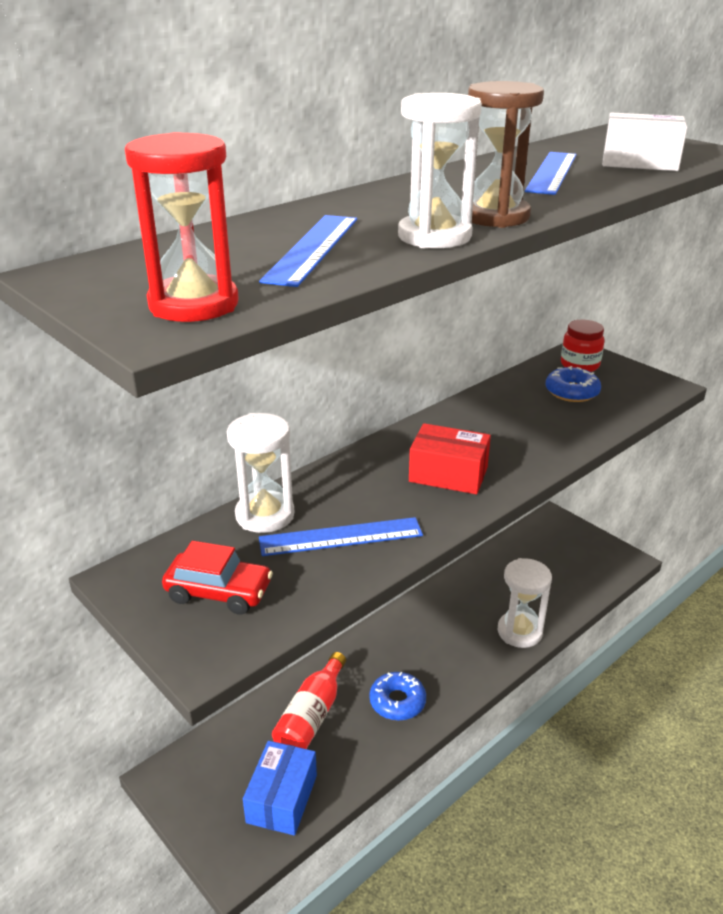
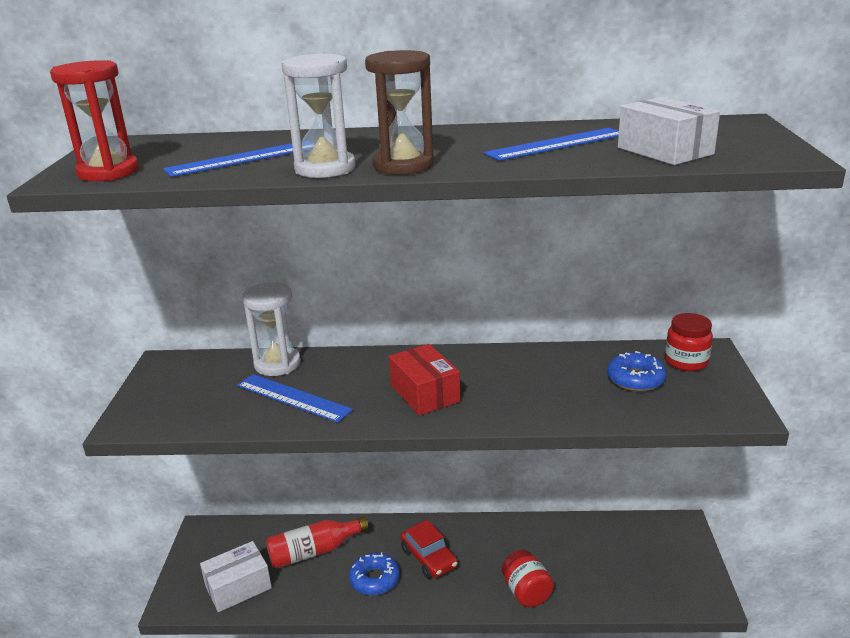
camera: 45 degrees right, 5 degrees down
red car [162,541,273,615] -> red car moved to [401,520,458,579]
blue box [243,741,317,835] -> white box [200,541,272,612]
white hourglass [498,558,552,648] -> red jar [502,550,554,607]

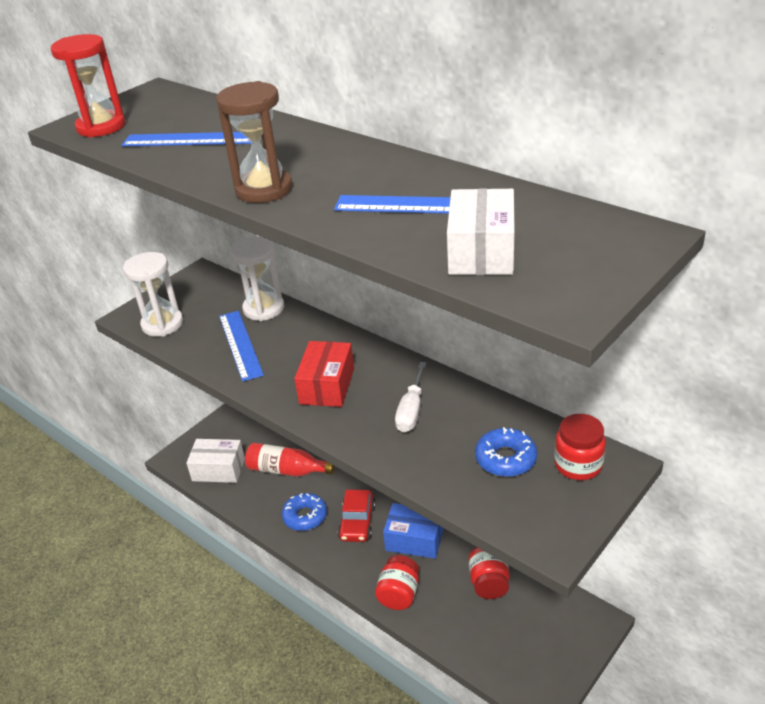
camera: 40 degrees right, 10 degrees up
white hourglass [281,53,356,178] -> white hourglass moved to [123,252,183,337]
none -> blue box [383,503,443,559]
none -> white screwdriver [395,362,426,432]
none -> red jar [469,547,510,599]

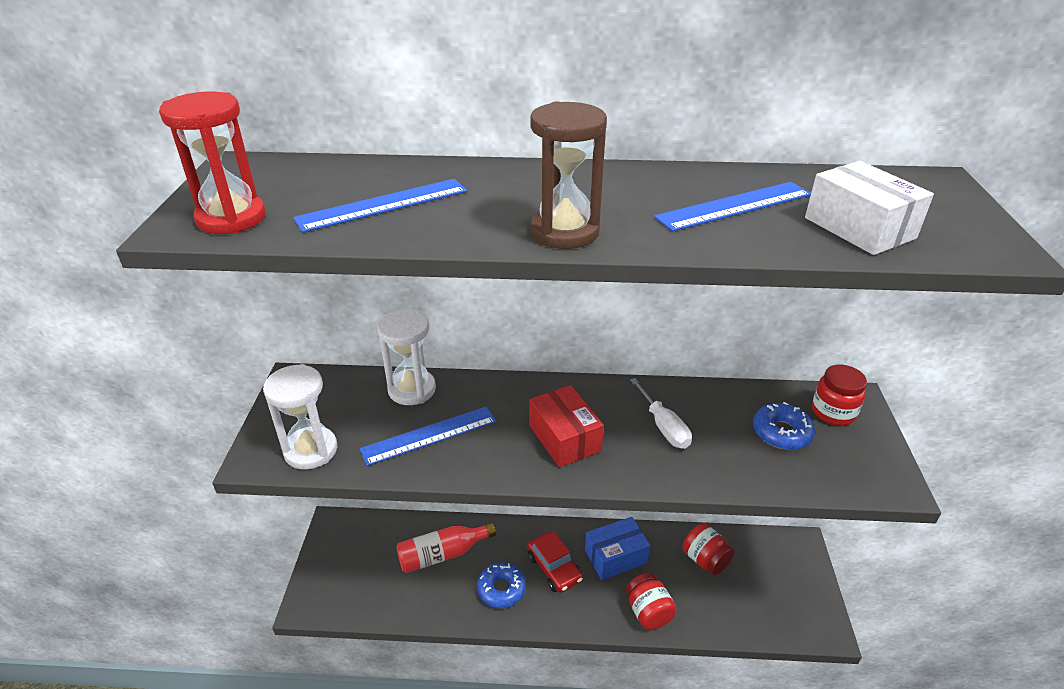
camera: 40 degrees left, 0 degrees up
white box [186,439,245,483] -> none
blue ruler [219,311,264,382] -> blue ruler turned 60 degrees counterclockwise [359,406,496,466]

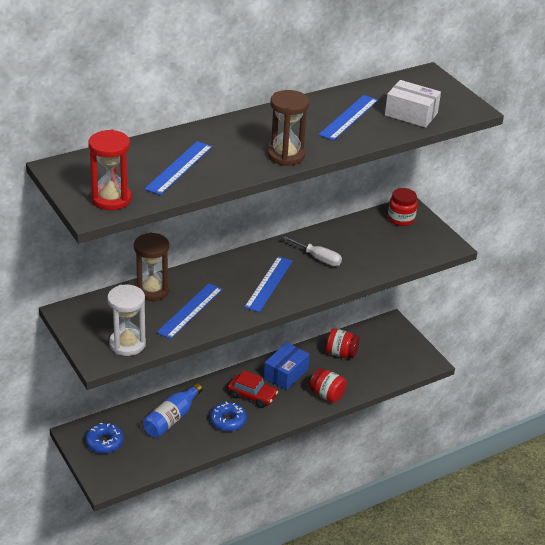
camera: 35 degrees left, 0 degrees up
white hourglass [377,309,436,405] -> brown hourglass [134,232,169,301]
red bottle [396,522,496,573] -> blue bottle [143,383,202,438]
red box [529,385,604,467] -> blue ruler [244,256,293,312]
blue donut [753,402,815,450] -> blue donut moved to [85,423,123,453]

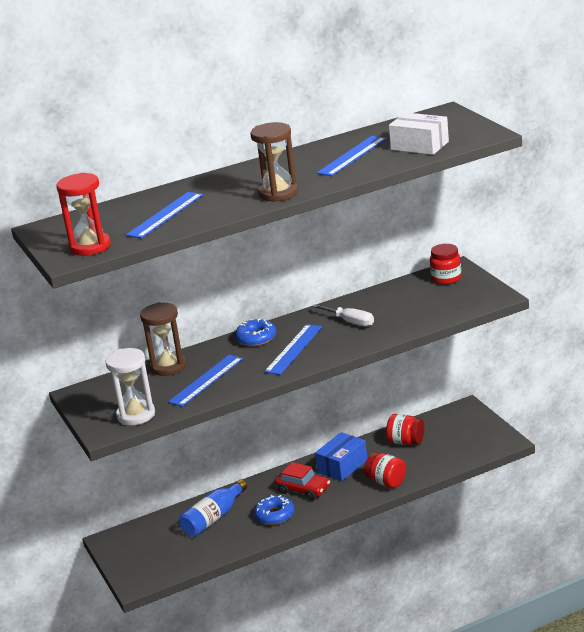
camera: 10 degrees right, 10 degrees down
blue donut [85,423,123,453] -> blue donut moved to [235,318,276,347]

